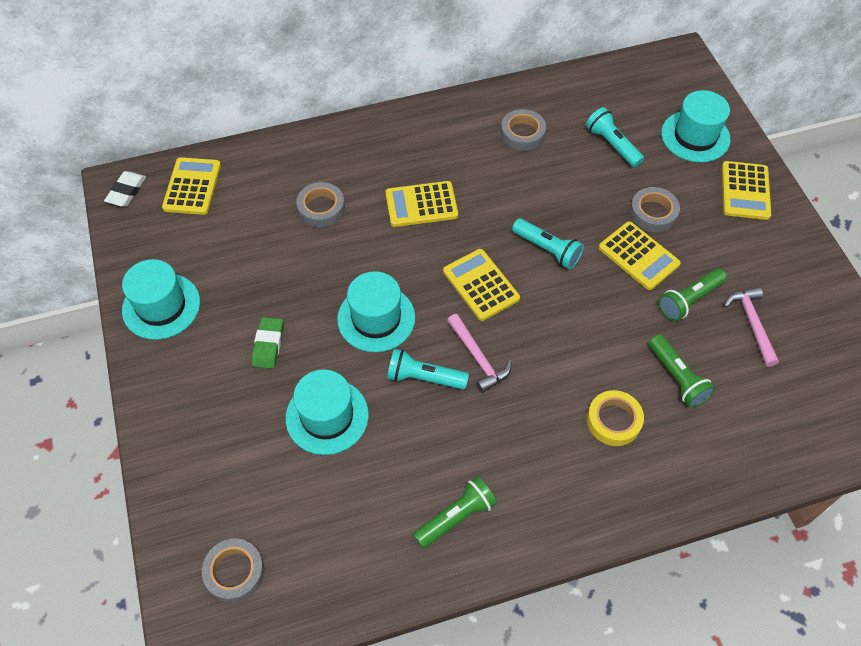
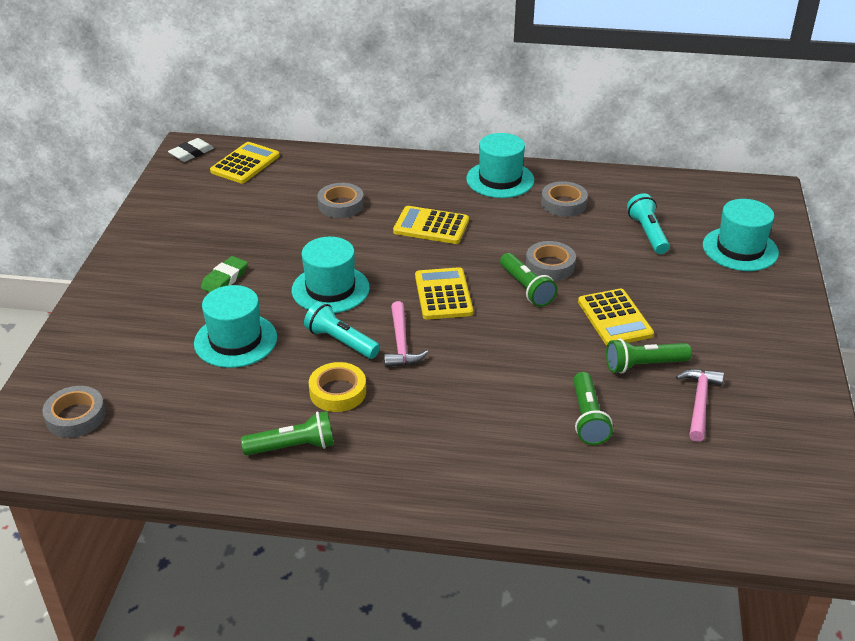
camera: 25 degrees right, 20 degrees down
turquoise hat [122,259,200,340] -> turquoise hat moved to [466,133,534,198]
turquoise flashlight [512,219,584,269] -> green flashlight [500,253,557,307]
yellow tape [587,390,644,446] -> yellow tape moved to [309,362,366,412]
grey tape [630,187,680,232] -> grey tape moved to [526,241,576,281]
yellow calculator [722,161,771,220] -> none

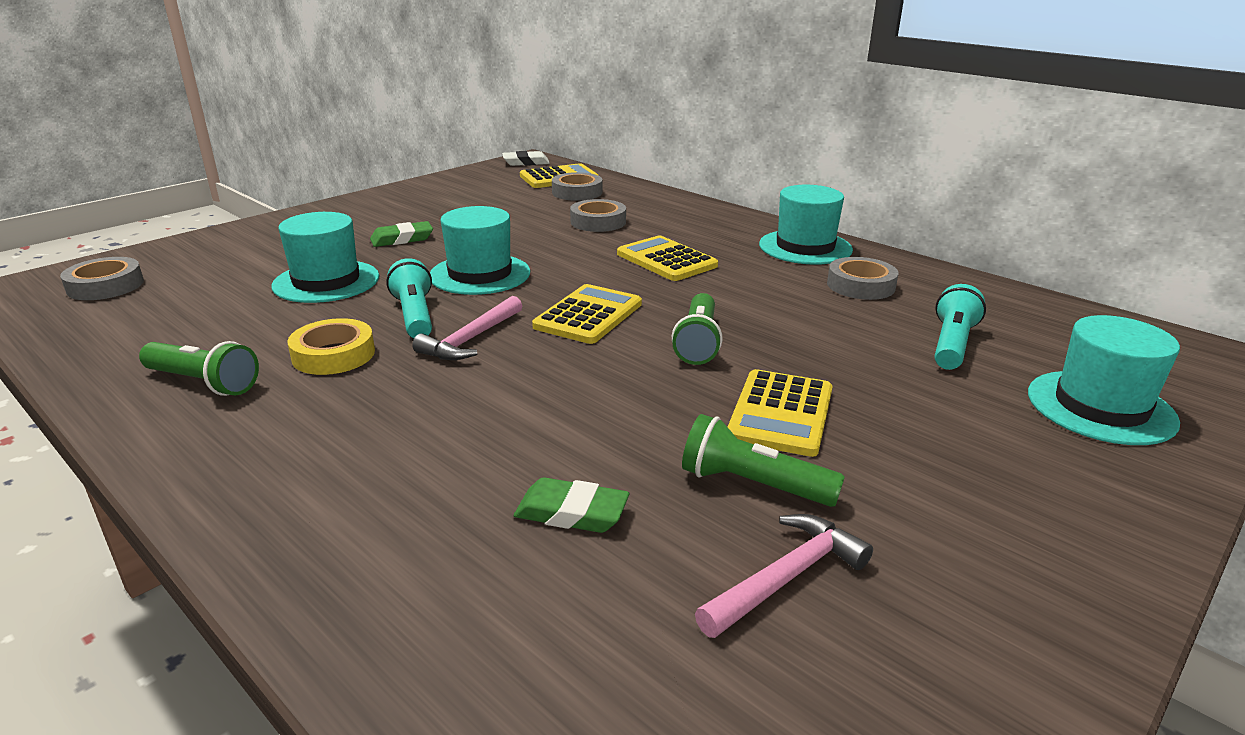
camera: 35 degrees right, 10 degrees down
grey tape [526,241,576,281] -> grey tape moved to [552,172,602,201]
green flashlight [573,372,613,445] -> green eraser [514,477,629,533]

